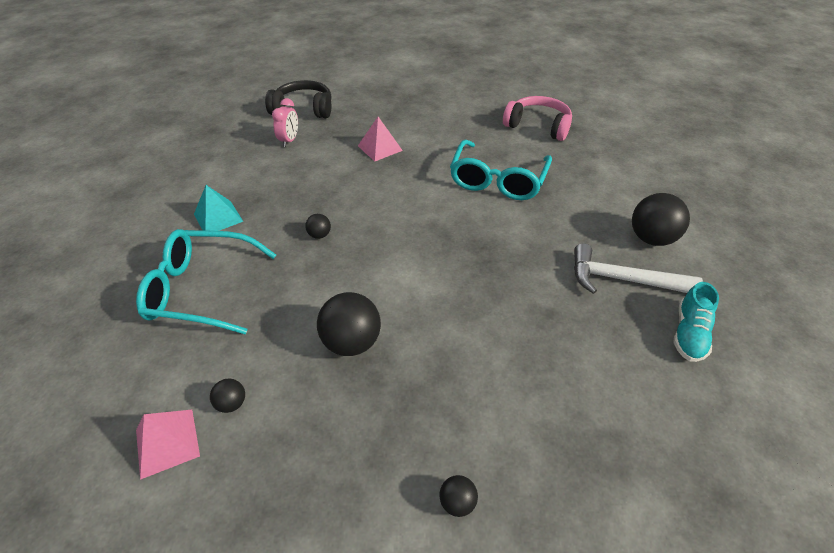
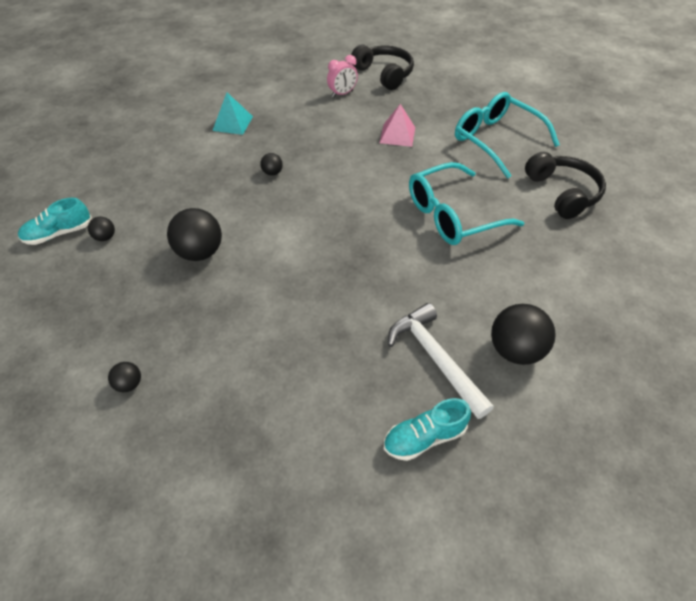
camera: 45 degrees right, 5 degrees up
turquoise glasses [136,229,276,335] -> turquoise glasses moved to [455,92,560,179]
pink pyramid [136,410,200,480] -> turquoise shoe [18,198,92,245]
pink headphones [503,96,572,141] -> black headphones [525,152,606,219]

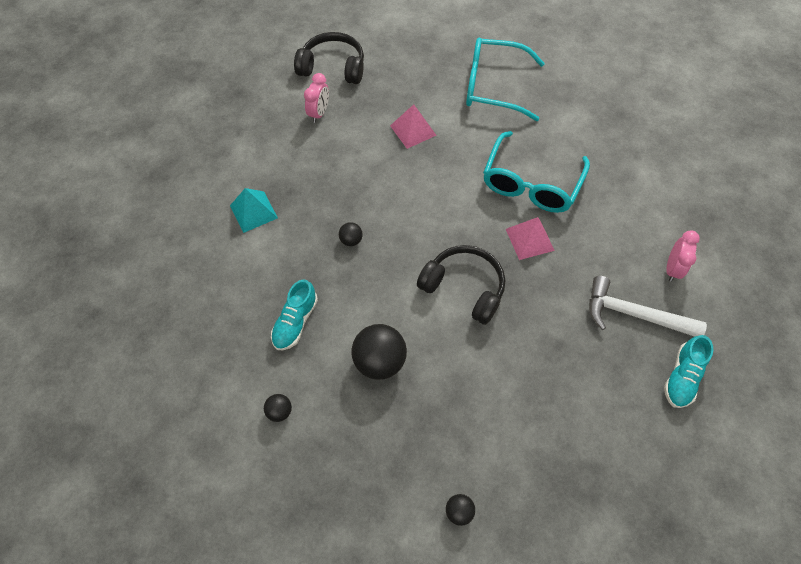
camera: 40 degrees left, 10 degrees up
turquoise shoe [18,198,92,245] -> turquoise shoe moved to [271,280,318,350]
black ball [491,304,556,365] -> pink clock [666,230,700,282]
black headphones [525,152,606,219] -> black headphones moved to [417,245,505,325]
none -> pink pyramid [506,217,555,260]

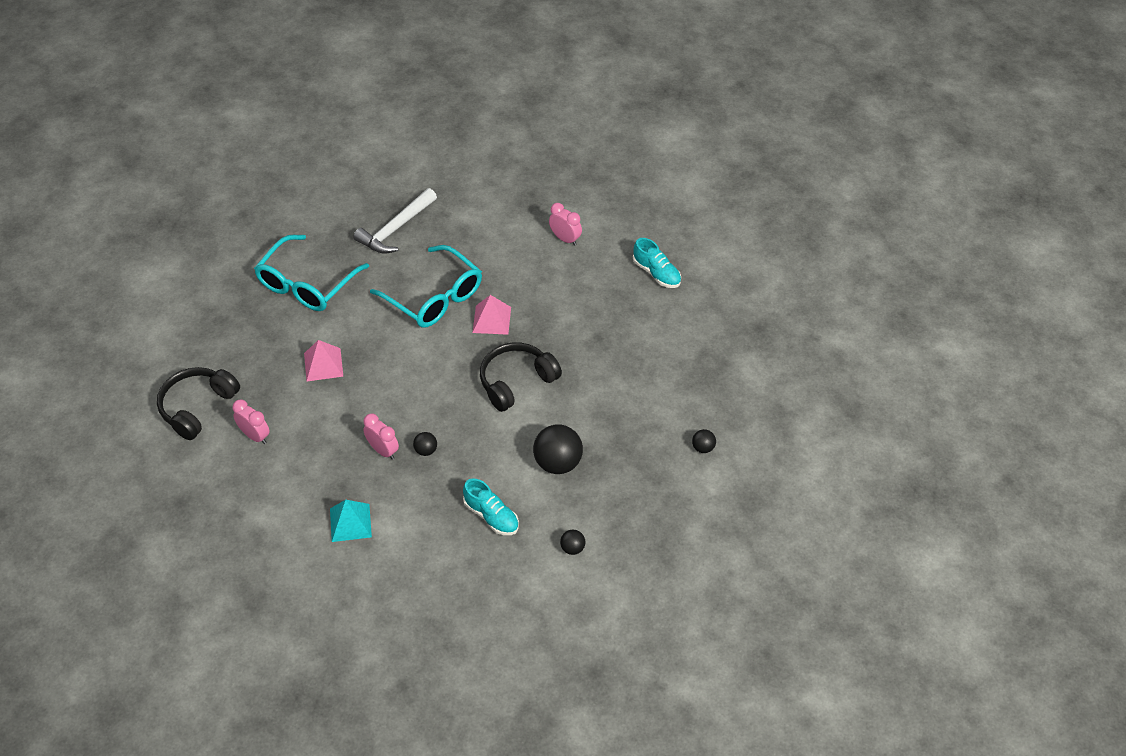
camera: 70 degrees left, 10 degrees down
white hammer [589,276,707,337] -> white hammer moved to [353,188,437,254]
none -> pink clock [363,414,399,460]

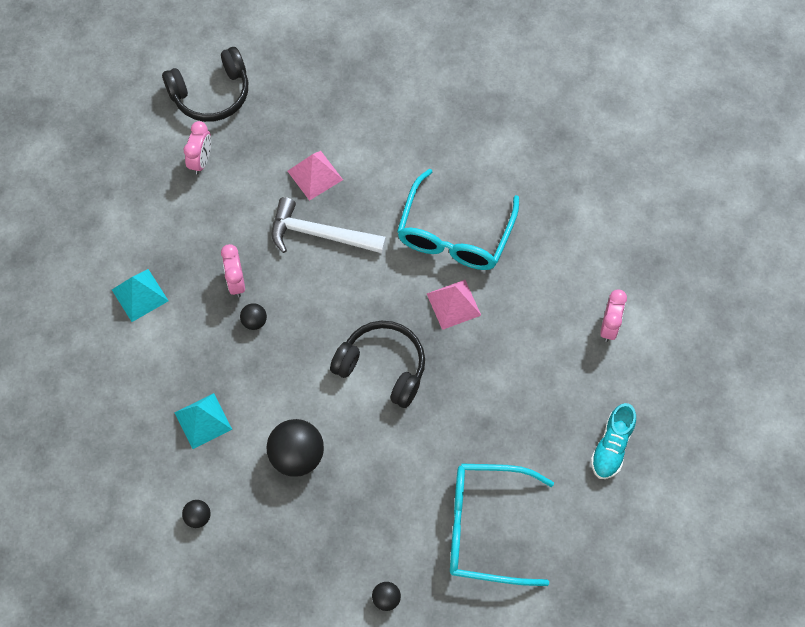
camera: 65 degrees right, 15 degrees up
black headphones [157,367,240,440] -> black headphones turned 150 degrees clockwise [162,47,248,122]
turquoise glasses [254,235,369,311] -> turquoise glasses moved to [450,463,554,586]
white hammer [353,188,437,254] -> white hammer moved to [272,197,386,254]
pink clock [363,414,399,460] -> pink clock turned 150 degrees clockwise [221,244,245,297]
turquoise shoe [463,478,519,535] -> turquoise pyramid [174,393,232,449]

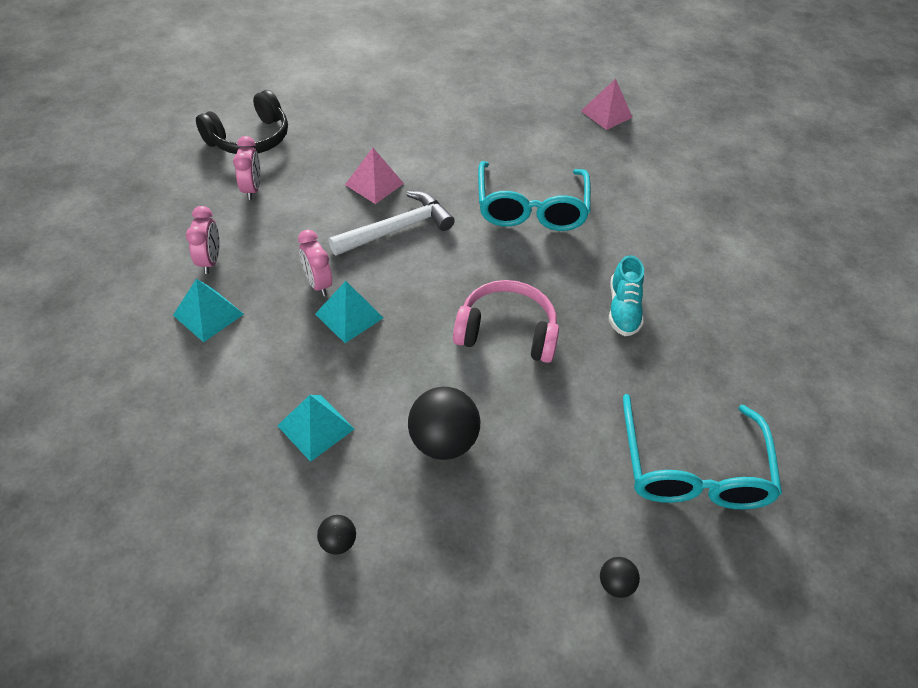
camera: 20 degrees left, 15 degrees down
black ball [240,303,267,330] -> turquoise pyramid [315,281,383,343]
white hammer [272,197,386,254] -> white hammer turned 150 degrees clockwise [328,191,455,256]
black headphones [330,321,425,408] -> pink headphones [453,280,559,363]
pink pyramid [427,280,481,330] -> pink pyramid moved to [581,79,633,130]
turquoise glasses [450,463,554,586] -> turquoise glasses turned 75 degrees counterclockwise [623,394,782,509]
turquoise shoe [591,403,636,479] -> turquoise shoe moved to [609,255,644,336]
pink clock [600,289,627,342] -> pink clock moved to [186,206,220,274]

